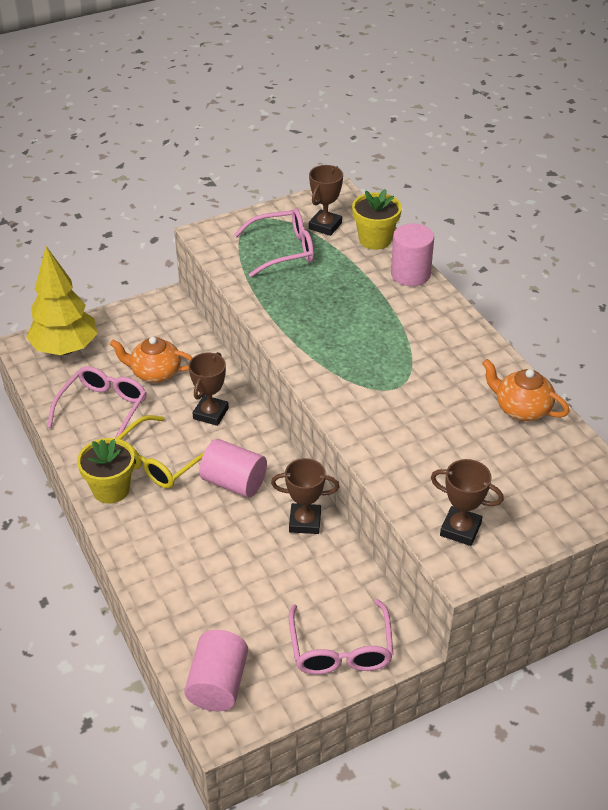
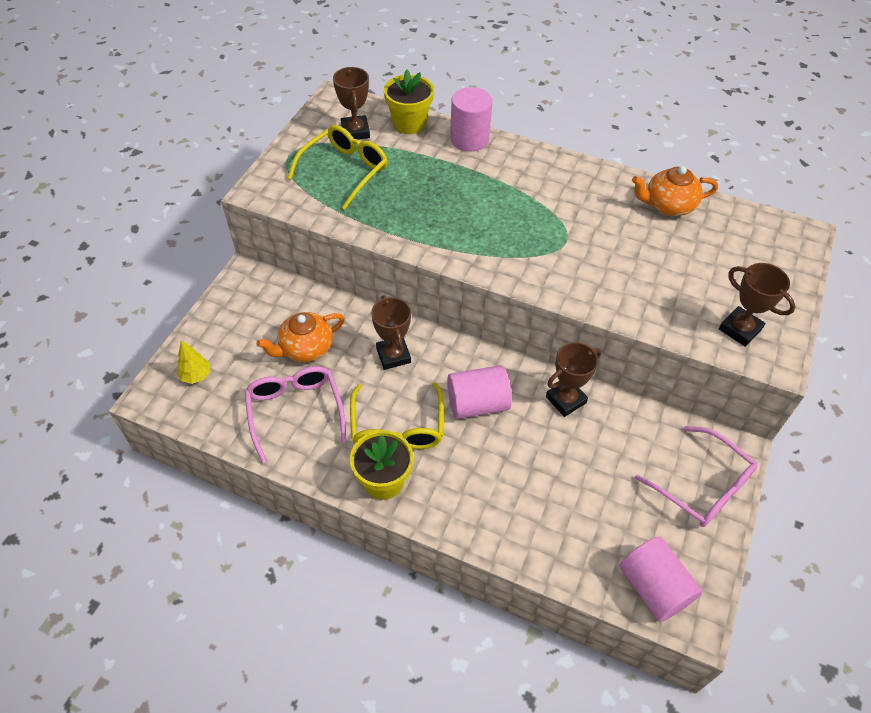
camera: 40 degrees left, 10 degrees up
yellow tree [26,246,98,355] -> yellow tree [177,340,210,384], size x0.42
pink glasses [234,208,314,277] -> yellow glasses [287,125,388,210]
brown trophy [431,459,504,546] -> brown trophy turned 60 degrees clockwise [719,263,796,347]

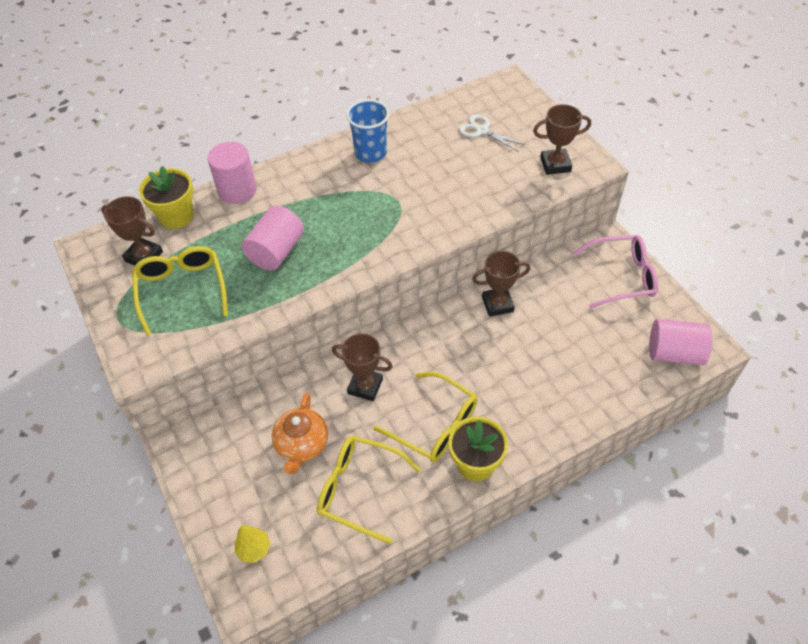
camera: 50 degrees left, 0 degrees up
pink glasses [244,366,346,463] -> yellow glasses [317,435,421,544]
pink cylinder [447,365,512,419] -> pink cylinder moved to [242,205,304,271]
brown trophy [546,342,601,417] -> brown trophy turned 75 degrees clockwise [472,250,531,317]
orange teapot [632,166,718,216] -> none
none -> blue cup [346,99,389,163]
none -> white scissors [459,114,525,151]

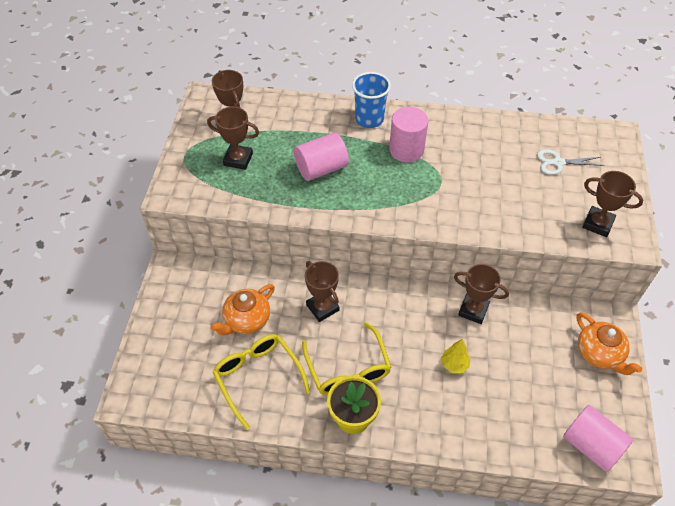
camera: 35 degrees right, 0 degrees up
yellow glasses [132,246,228,336] -> brown trophy [207,107,259,170]
yellow flower pot [139,166,193,229] -> none
pink cylinder [208,142,257,204] -> pink cylinder moved to [389,107,428,162]
yellow tree [235,525,270,563] -> yellow tree moved to [441,339,470,373]
blue cup [346,99,389,163] -> blue cup moved to [352,72,391,128]
white scissors [459,114,525,151] -> white scissors turned 75 degrees counterclockwise [537,149,604,175]
pink glasses [573,235,658,308] -> orange teapot [576,312,642,375]

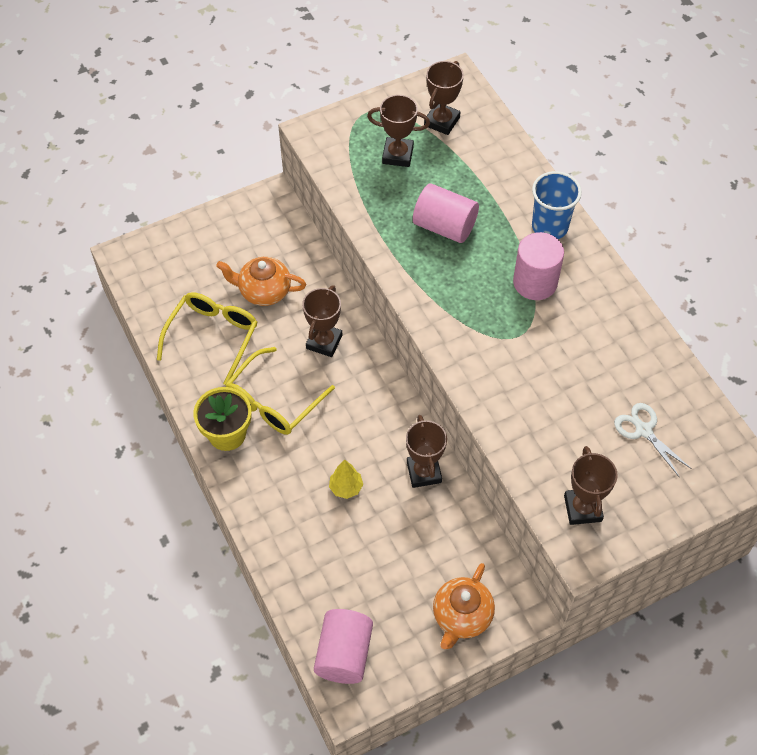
camera: 55 degrees right, 5 degrees up
brown trophy [207,107,259,170] -> brown trophy turned 60 degrees counterclockwise [367,95,430,167]

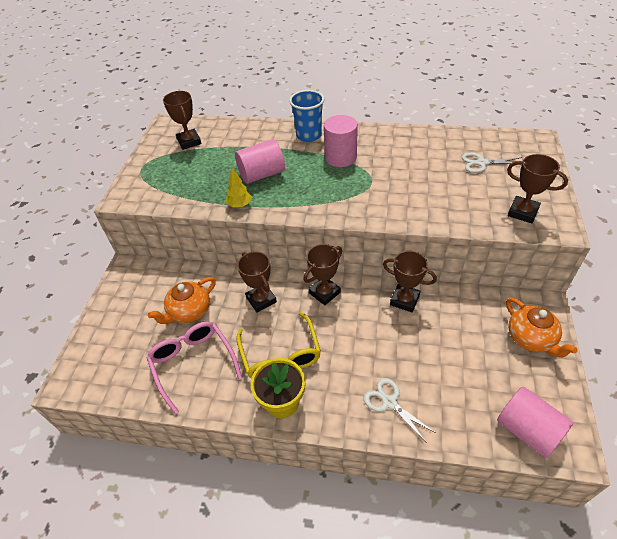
camera: 50 degrees left, 10 degrees down
yellow glasses [157,292,258,385] -> pink glasses [147,322,242,414]
yellow tree [329,460,363,499] -> yellow tree moved to [226,168,252,208]
brown trophy [367,95,430,167] -> brown trophy moved to [303,244,342,305]
none -> white scissors [364,378,435,442]

